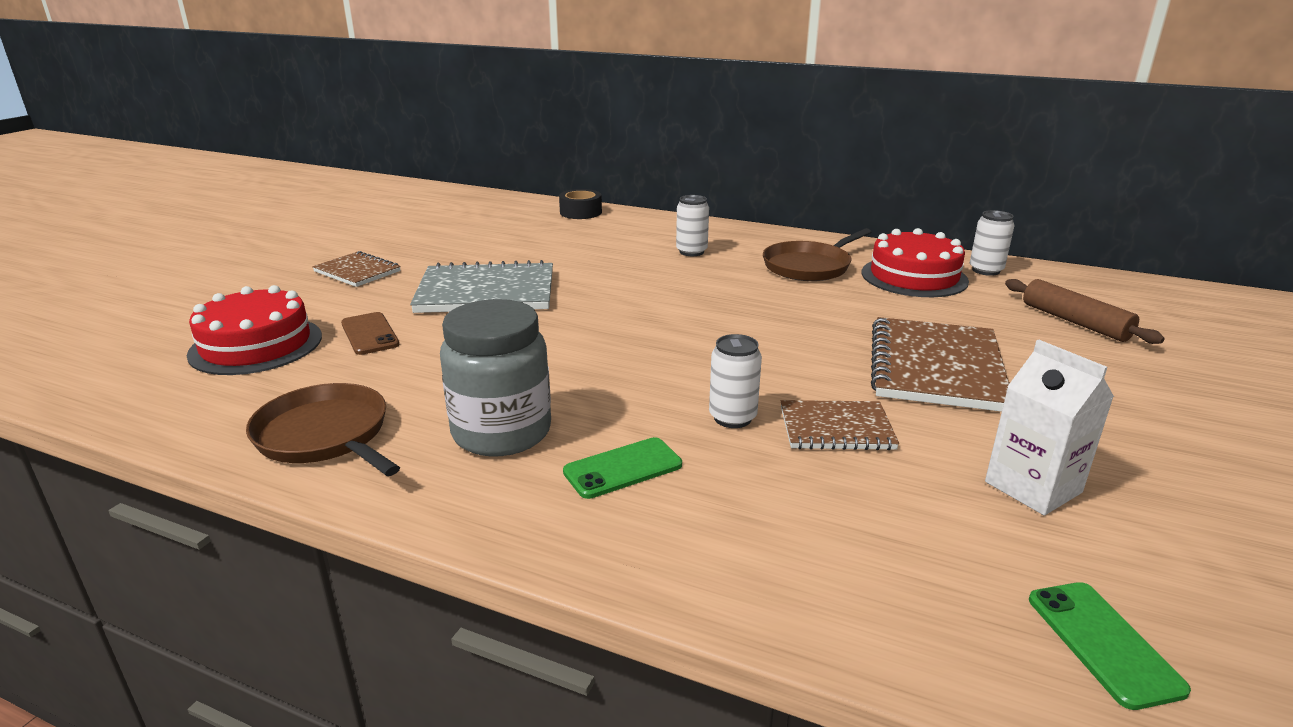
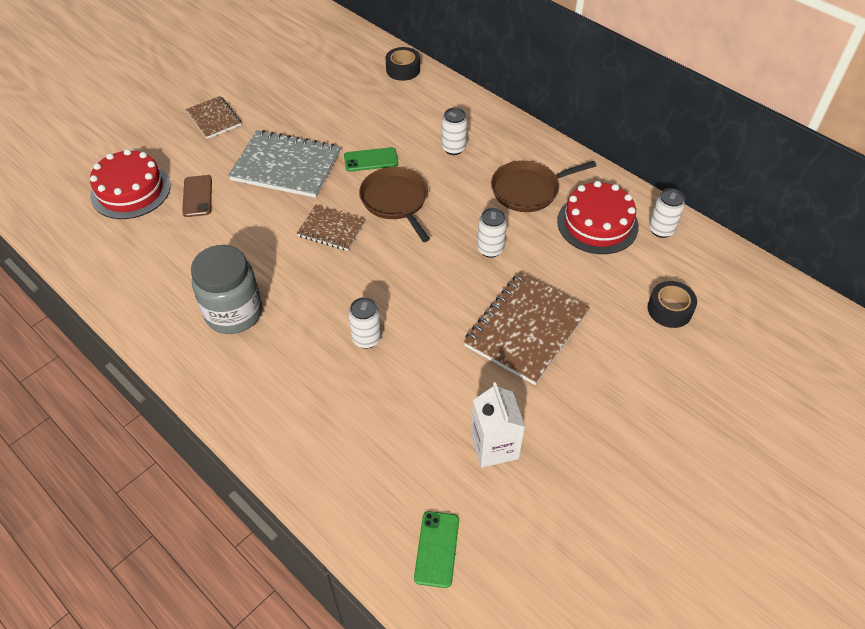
camera: 20 degrees right, 25 degrees up
brown pan [246,383,400,476] -> brown pan moved to [359,167,430,242]
green phone [563,437,682,499] -> green phone moved to [344,147,398,172]
brown notebook [781,400,899,450] -> brown notebook moved to [297,205,366,251]
brown rolling pin [1005,279,1165,344] -> black tape [647,281,697,328]
none -> white can [477,208,507,258]

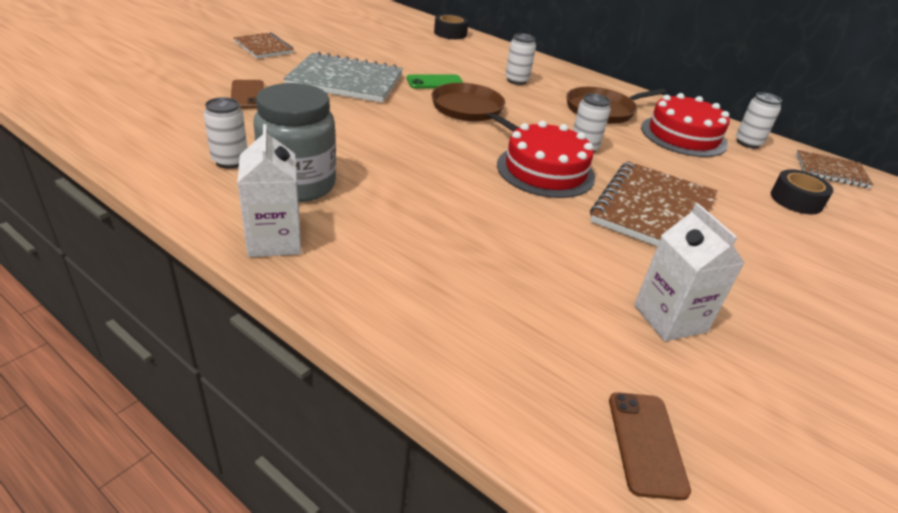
camera: 10 degrees left, 15 degrees down
red cake [90,149,171,219] -> red cake moved to [497,121,595,198]
brown notebook [297,205,366,251] -> brown notebook moved to [796,150,873,188]
white can [348,297,382,349] -> white can moved to [204,97,247,168]
green phone [414,511,459,588] -> brown phone [609,392,691,500]
none -> white carton [237,124,301,257]

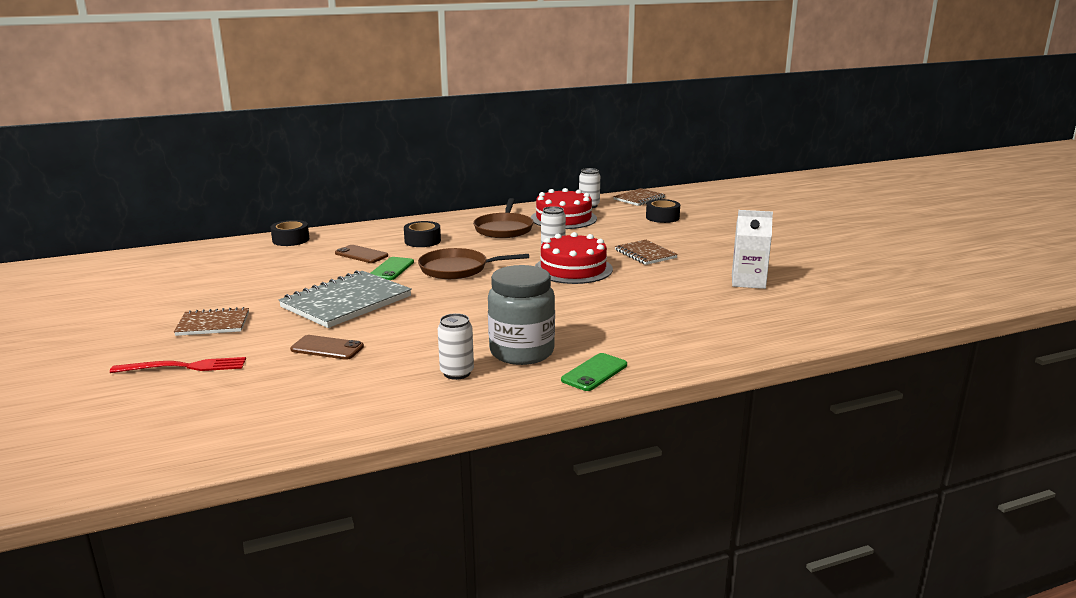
camera: 55 degrees left, 15 degrees down
white carton [237,124,301,257] -> green phone [561,353,627,391]
white can [505,33,536,85] -> black tape [404,221,441,247]
brown notebook [590,161,717,246] -> brown notebook [615,240,678,265], size x0.57
brown phone [609,392,691,500] -> brown phone moved to [335,245,388,263]
none -> red fork [110,357,246,373]

